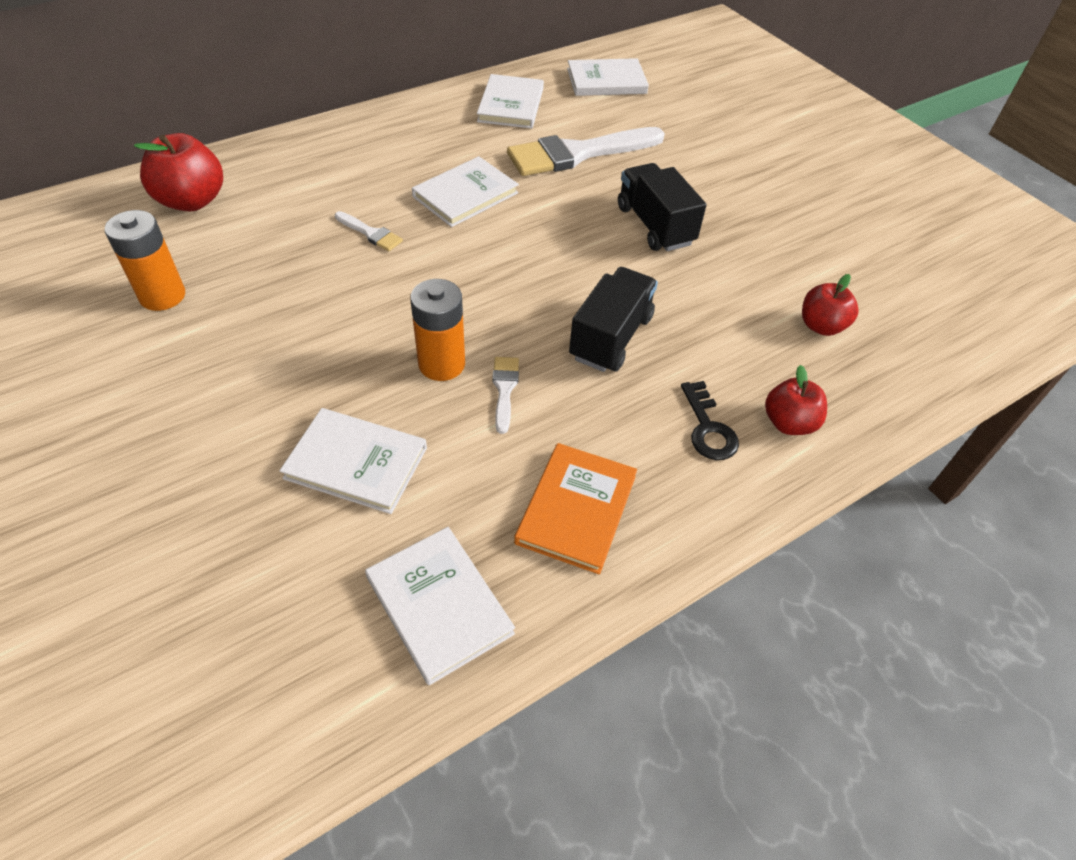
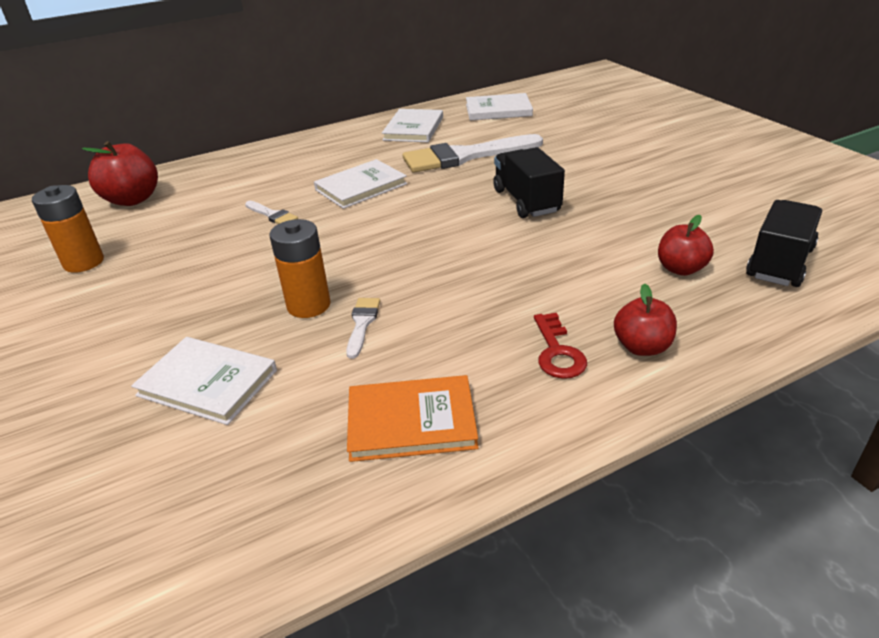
camera: 10 degrees right, 15 degrees down
white book [365,527,515,685] -> none
orange book [514,443,637,574] -> orange book turned 60 degrees clockwise [347,375,479,462]
black truck [569,267,658,372] -> black truck moved to [746,200,822,287]
black key [681,381,739,460] -> red key [534,313,587,379]

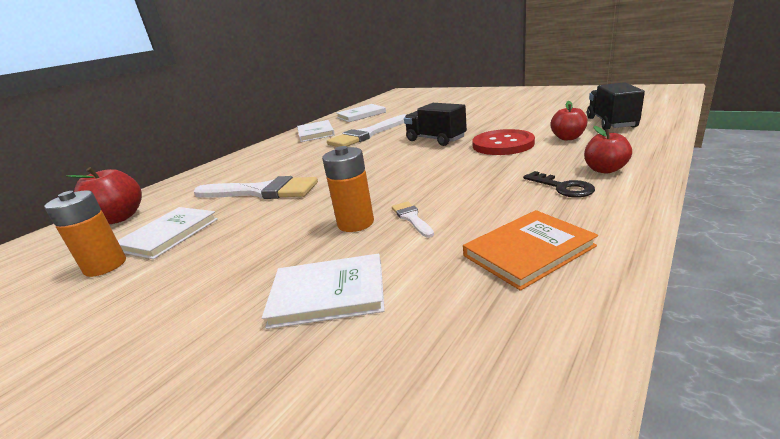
camera: 25 degrees left, 10 degrees down
white brush [245,201,298,224] -> white brush [194,176,318,199], size x2.29
white book [314,159,407,209] -> white book moved to [117,207,218,259]
red key [534,313,587,379] -> black key [523,171,595,198]
none -> red button [472,129,535,155]

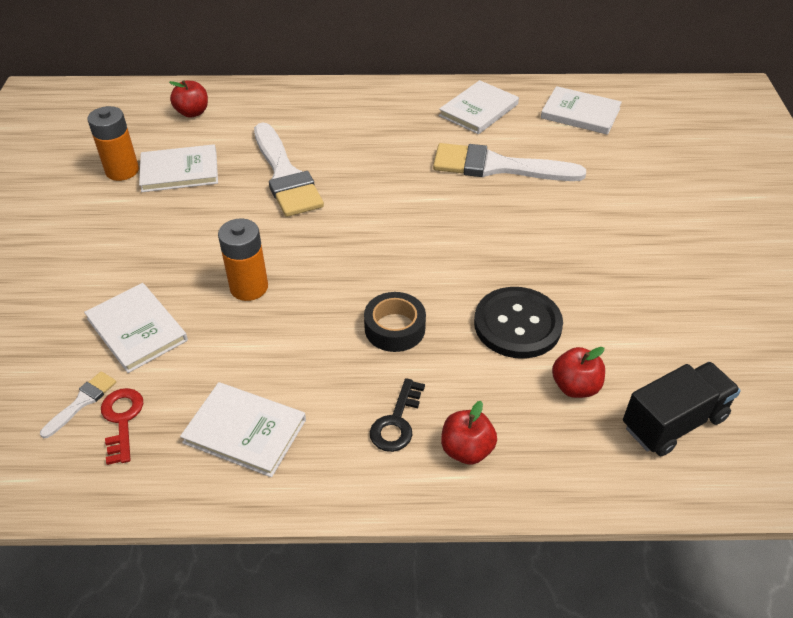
camera: 50 degrees right, 20 degrees up
red apple [66,167,142,224] -> red apple [169,80,208,118], size x0.64
white brush [392,201,434,238] -> white brush moved to [40,371,116,438]
black truck [404,103,467,146] -> none
orange book [463,210,598,291] -> white book [180,382,306,477]
red button [472,129,535,155] -> black button [474,287,563,359]
none -> red key [101,388,143,465]
none -> black tape [364,292,426,352]

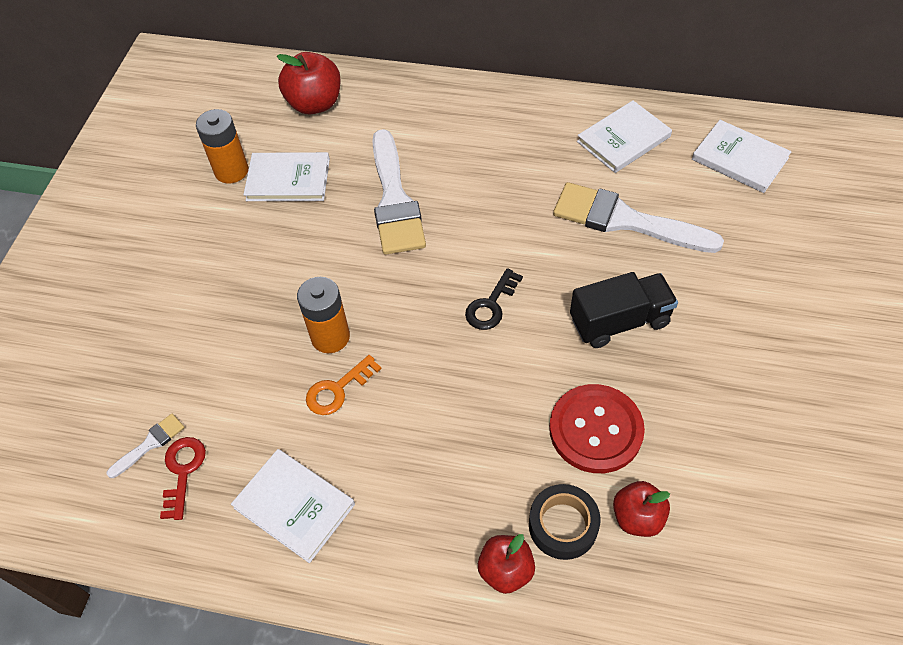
camera: 15 degrees right, 10 degrees up
white book [84,283,188,373] -> none
red apple [169,80,208,118] -> red apple [277,52,341,114], size x1.55
black tape [364,292,426,352] -> black tape moved to [529,484,600,560]
black key [370,378,425,452] -> black key moved to [465,268,523,330]
black button [474,287,563,359] -> red button [549,384,645,473]
black truck [623,362,741,456] -> black truck moved to [570,272,678,348]
none -> orange key [306,355,382,415]

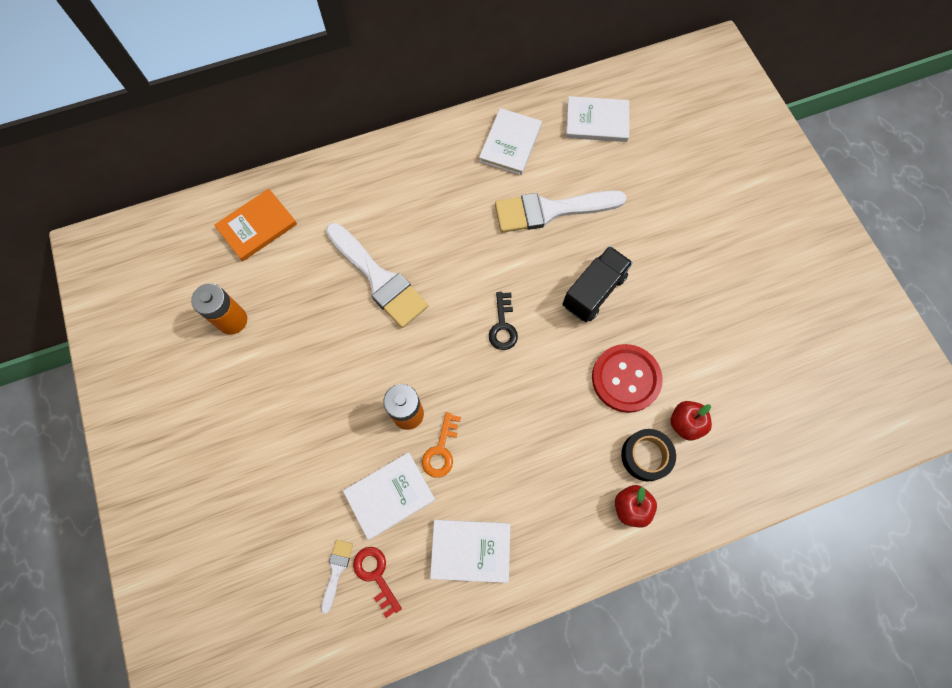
camera: 35 degrees left, 15 degrees up
white book [243,152,330,201] -> white book moved to [343,452,435,540]
red apple [277,52,341,114] -> orange book [214,189,297,261]

